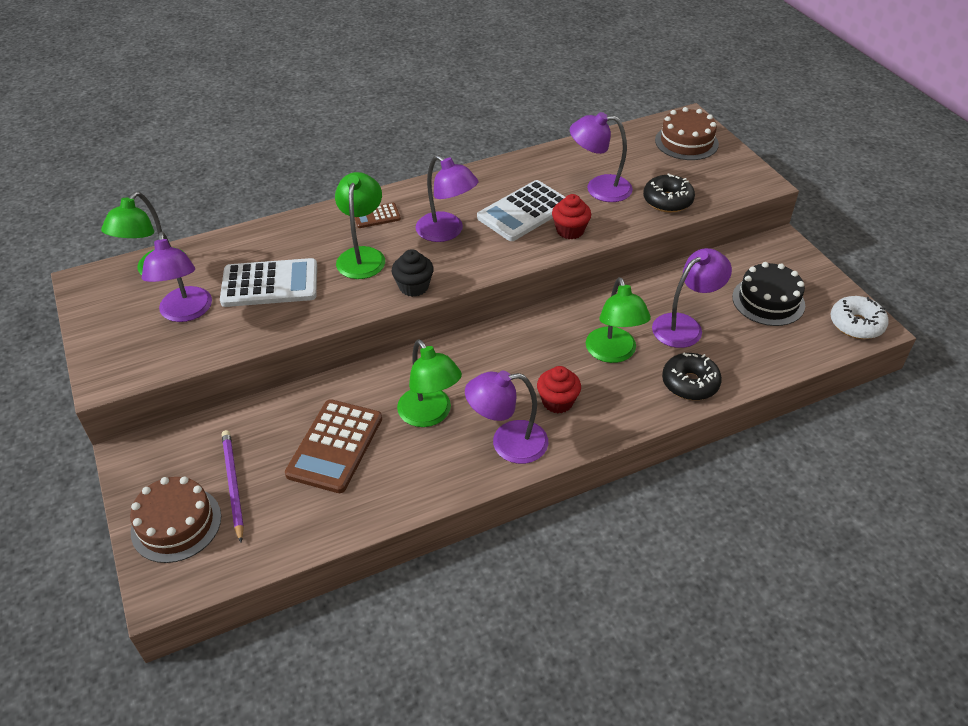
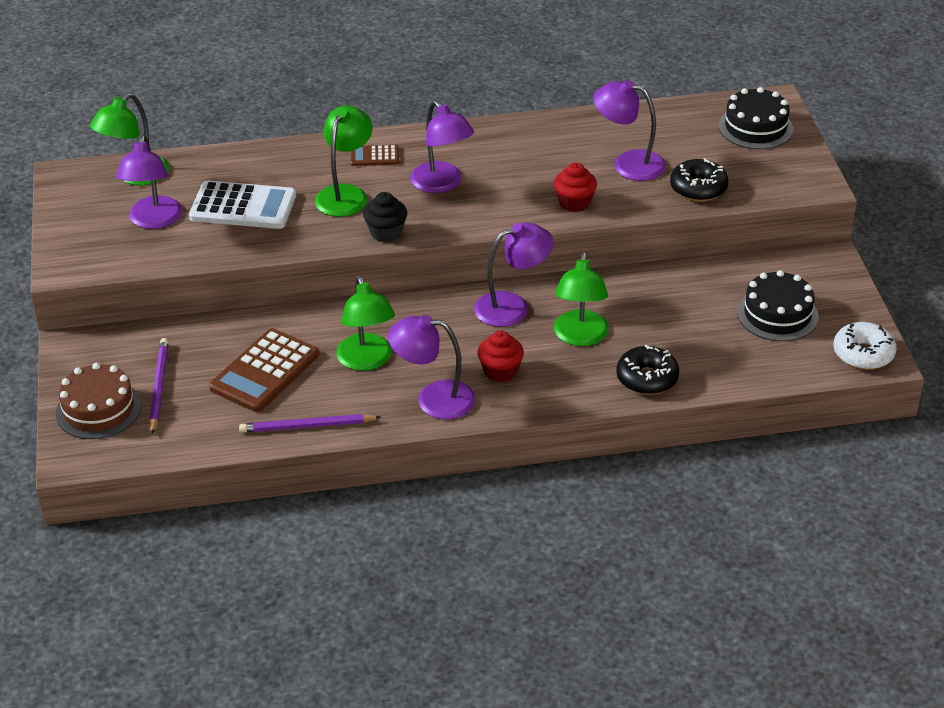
camera: 15 degrees right, 5 degrees down
white calculator [477,180,565,241] -> none
purple lamp [652,248,732,348] -> purple lamp moved to [474,223,554,327]
brown cake [655,107,719,160] -> black cake [719,87,793,149]
none -> purple pencil [239,414,381,433]

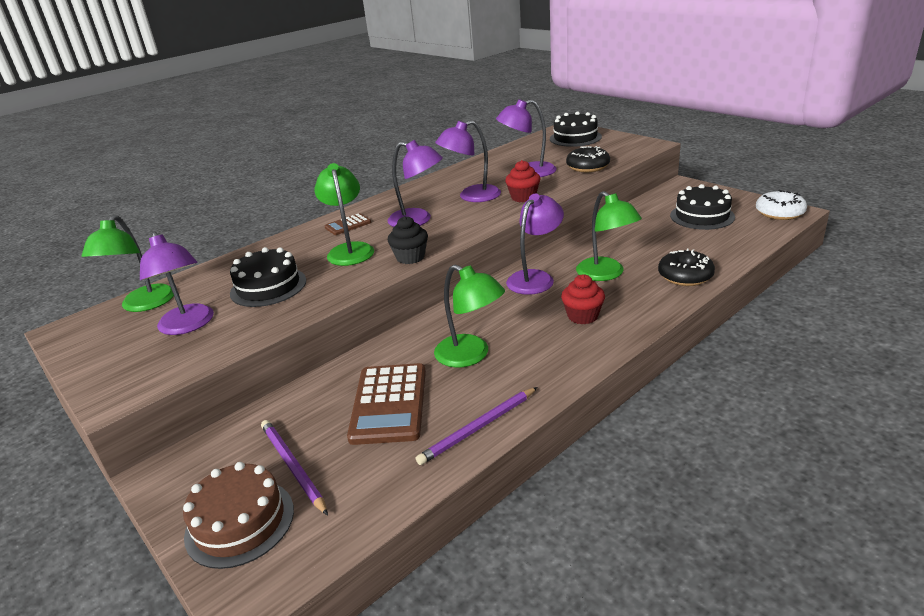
camera: 30 degrees left, 10 degrees down
white calculator [189,181,296,229] -> black cake [230,247,306,307]
purple lamp [388,315,476,419] -> purple lamp moved to [435,120,501,202]

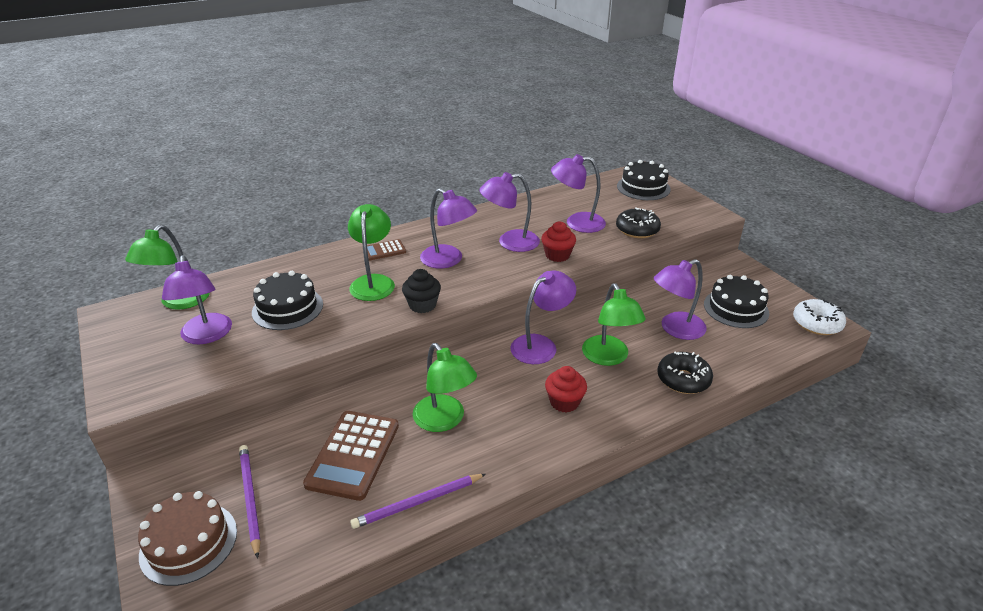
camera: 10 degrees right, 5 degrees up
none -> purple lamp [654,259,707,340]

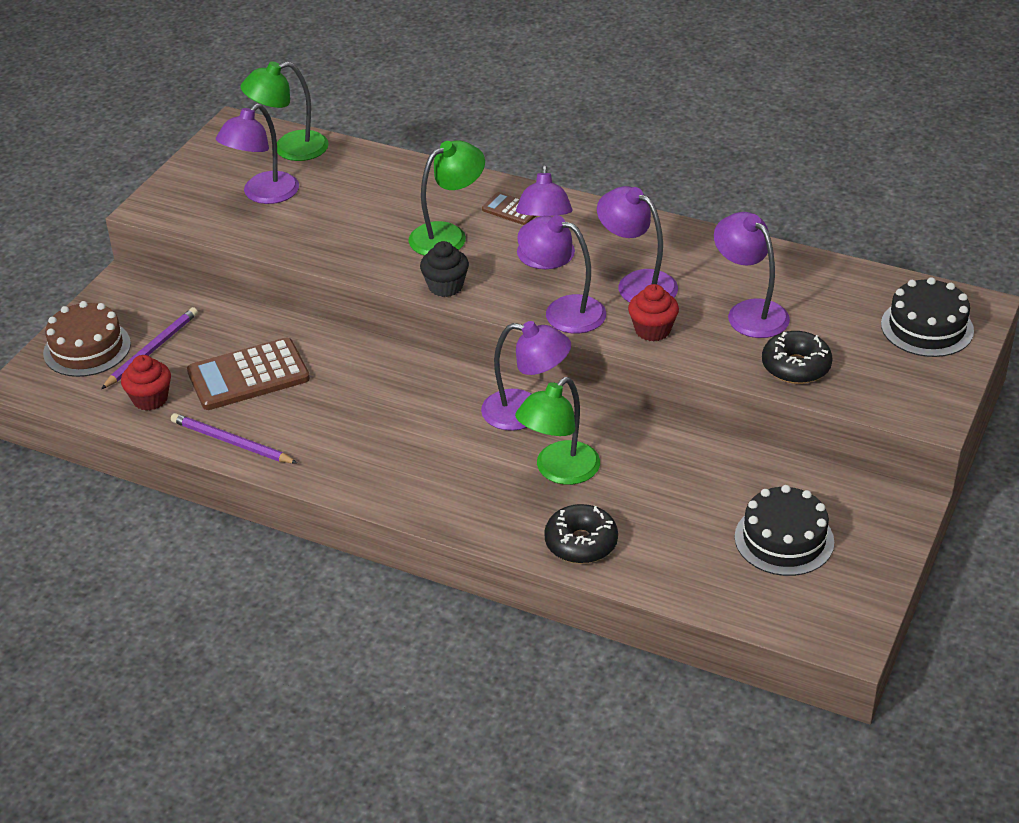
camera: 55 degrees right, 5 degrees up
black cake [252,271,323,330] -> none
green lamp [412,343,477,432] -> none
red cupcake [545,366,587,413] -> red cupcake moved to [121,355,171,410]
purple lamp [654,259,707,340] -> purple lamp moved to [517,215,606,334]
white donut [793,299,846,335] -> none

